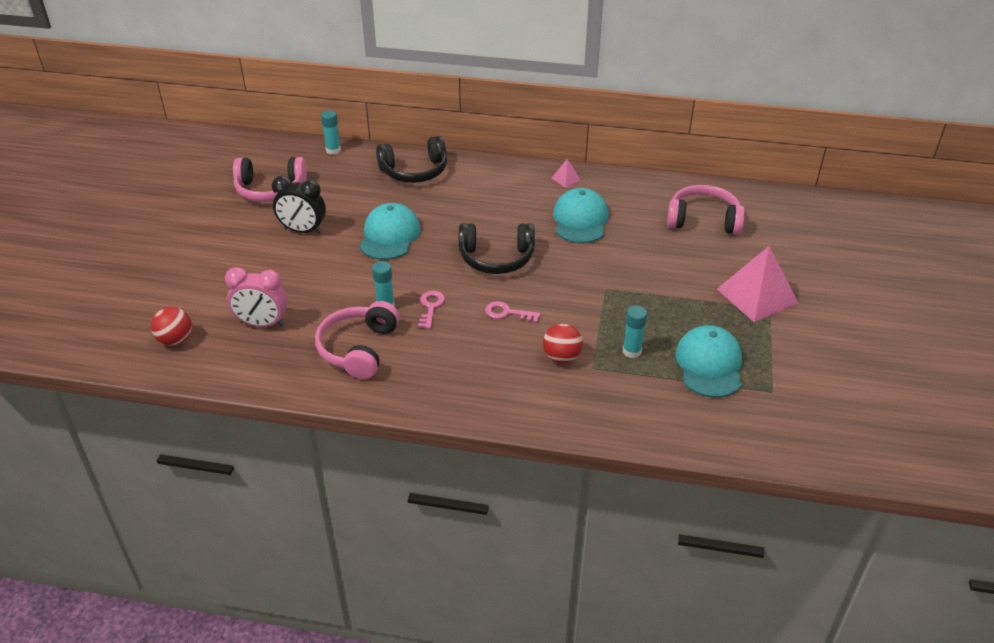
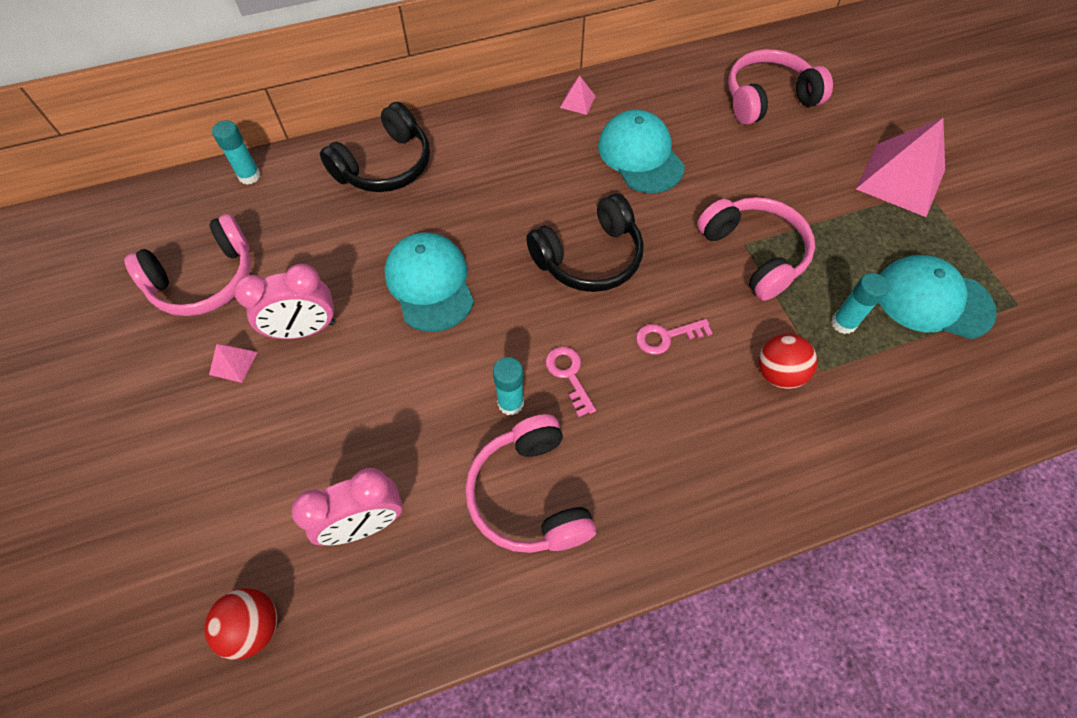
camera: 30 degrees left, 20 degrees up
black clock [272,176,326,234] -> pink clock [234,264,335,339]
turquoise cap [675,325,742,398] -> turquoise cap turned 45 degrees counterclockwise [879,255,997,339]
none -> pink pyramid [209,344,257,383]
none -> pink headphones [697,197,815,301]

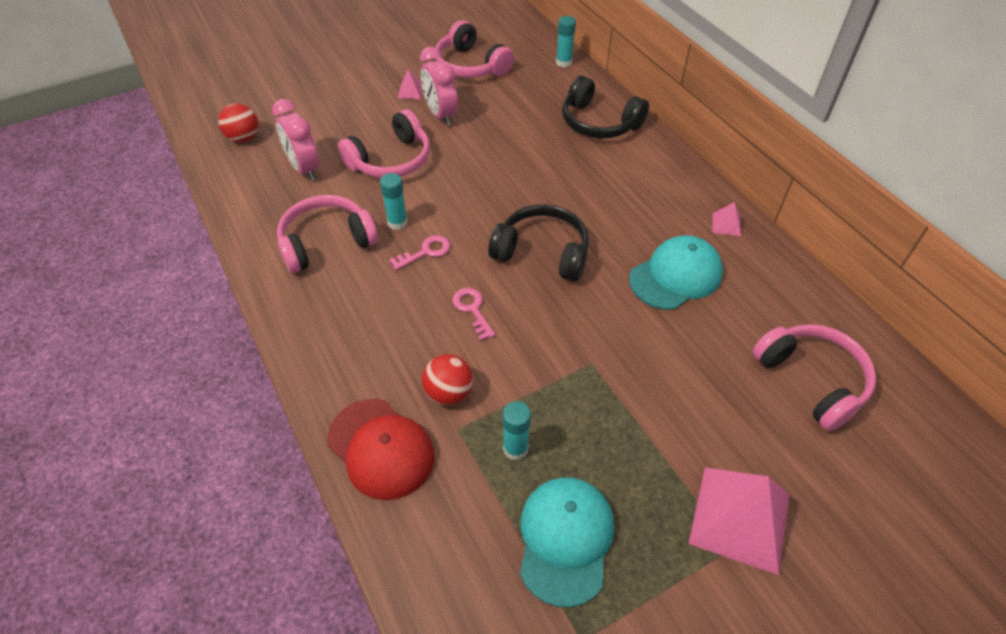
camera: 80 degrees right, 10 degrees down
turquoise cap [384,233,474,332] -> none
black headphones [526,193,644,292] -> black headphones turned 150 degrees clockwise [488,204,589,281]
pink headphones [697,197,815,301] -> pink headphones moved to [338,109,430,178]
none -> red cap [327,399,435,500]

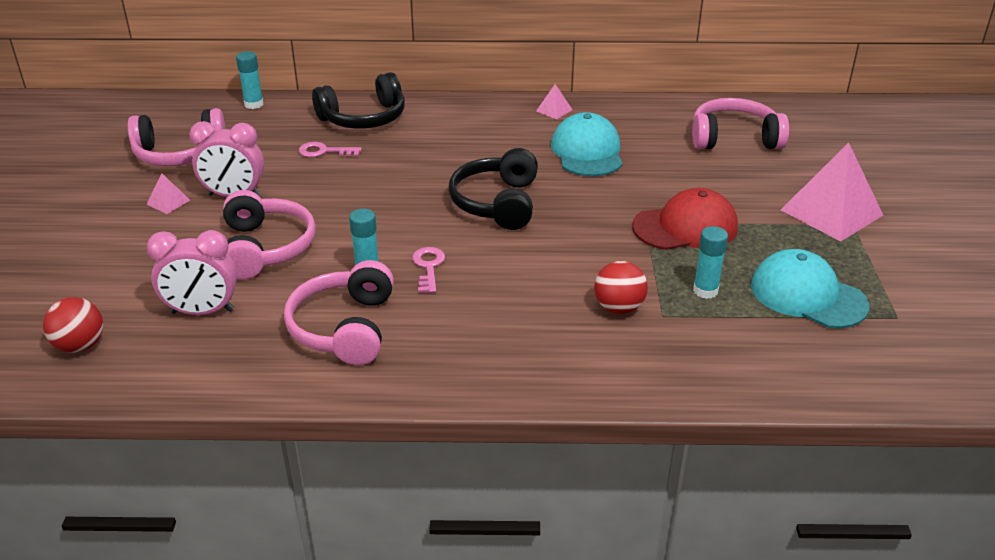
camera: 60 degrees left, 15 degrees down
red cap [327,399,435,500] -> red cap moved to [632,188,738,250]
pink key [452,288,495,341] -> pink key moved to [299,142,362,157]
black headphones [488,204,589,281] -> black headphones turned 45 degrees counterclockwise [449,148,538,230]

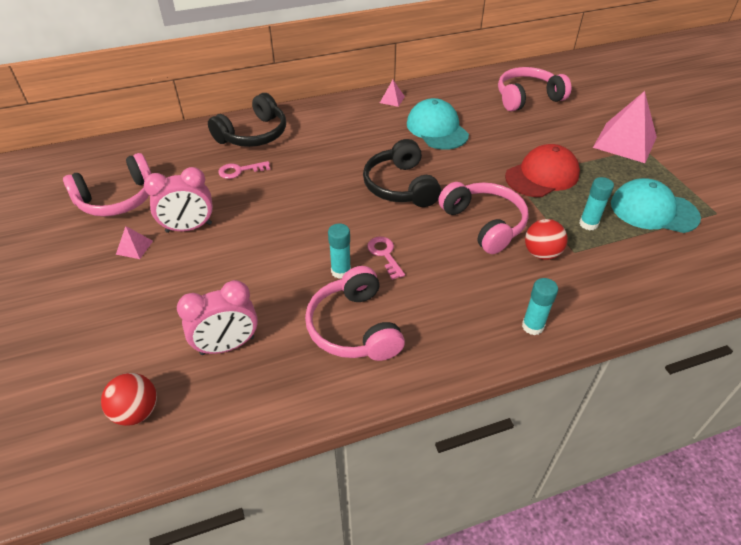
camera: 20 degrees left, 10 degrees up
pink headphones [223,190,316,279] -> pink headphones moved to [438,182,529,254]
turquoise glue stick [236,51,264,109] -> turquoise glue stick moved to [522,278,558,335]

